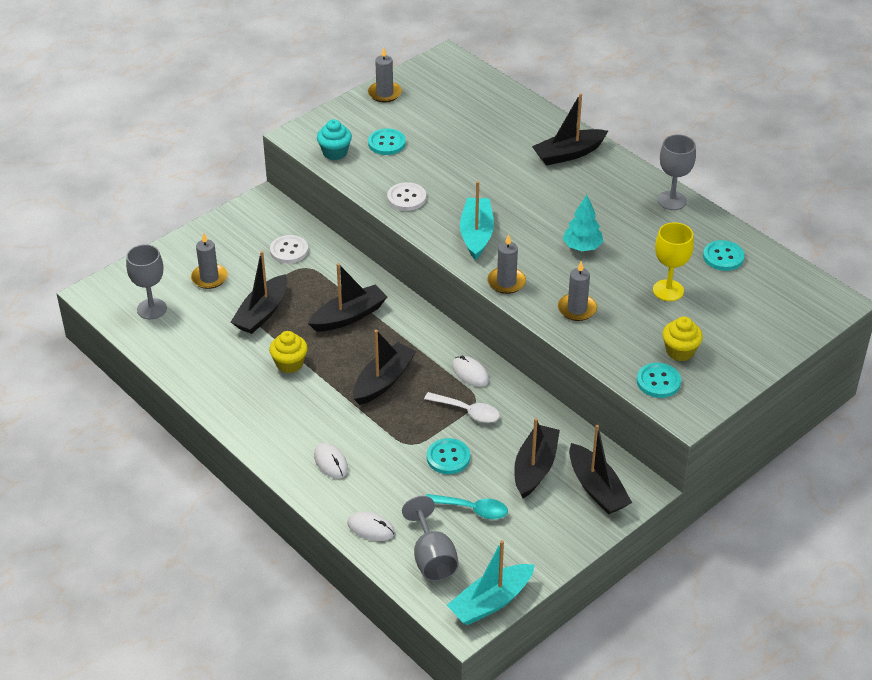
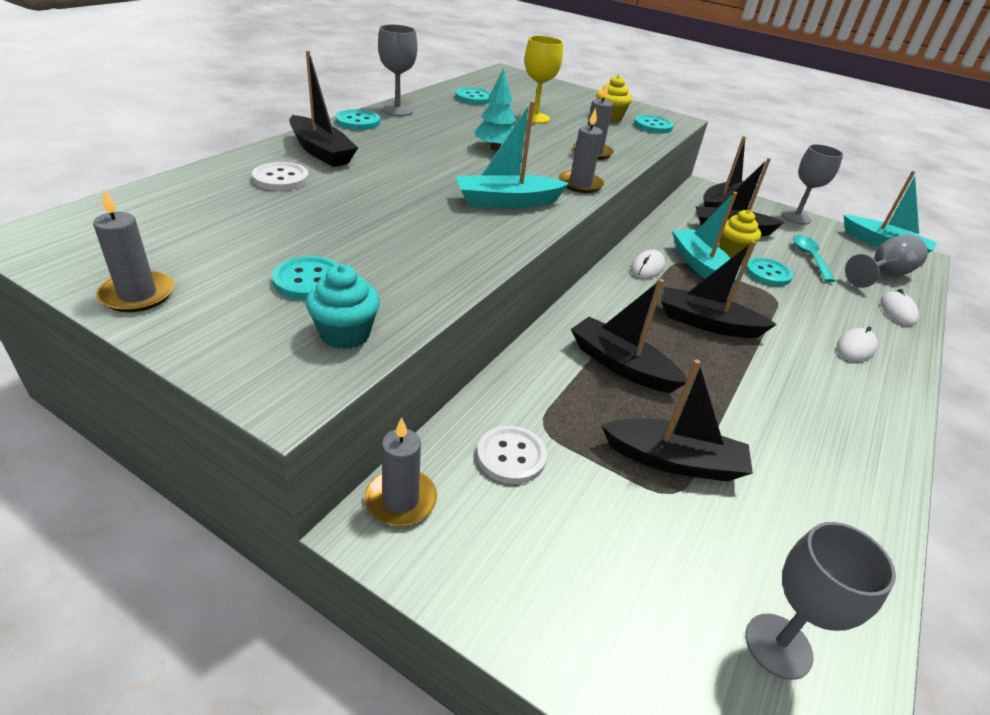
camera: 110 degrees left, 5 degrees down
grey candle [191,233,228,289] -> grey candle moved to [364,417,437,526]
yellow cupcake [269,331,308,373] -> yellow cupcake moved to [719,210,761,258]
white button [387,182,426,211] -> white button moved to [252,162,309,191]
white spoon [424,392,500,423] -> turquoise boat [672,192,739,284]
none -> turquoise button [336,109,380,130]
none -> grey goblet [782,144,843,225]

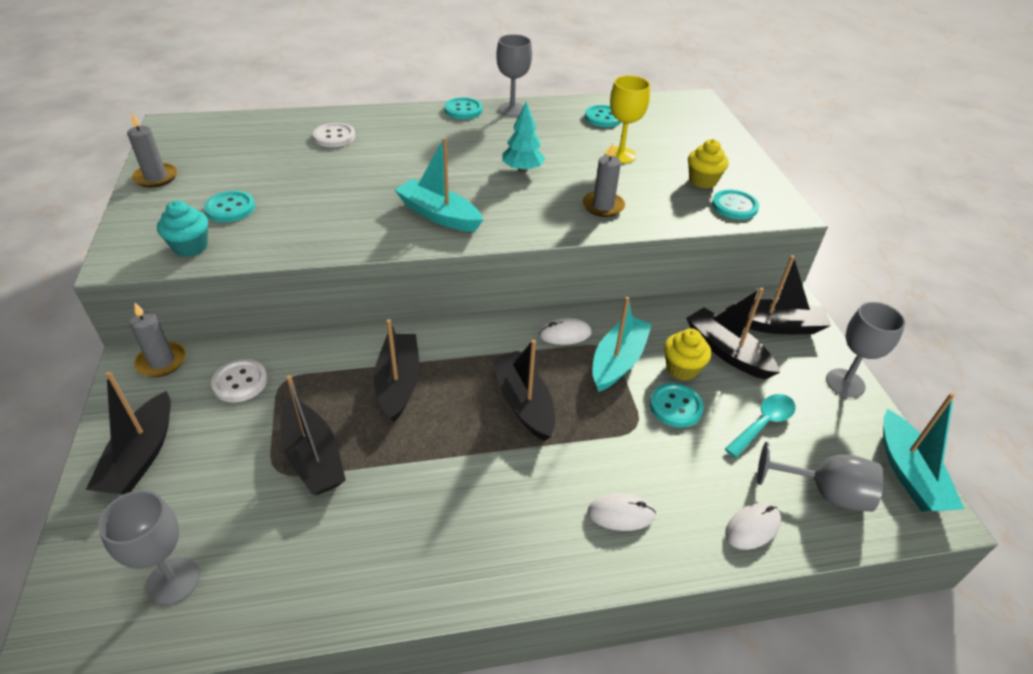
camera: 50 degrees right, 5 degrees up
black boat [289,50,358,167] -> black boat moved to [86,371,171,495]
grey candle [559,108,604,193] -> none

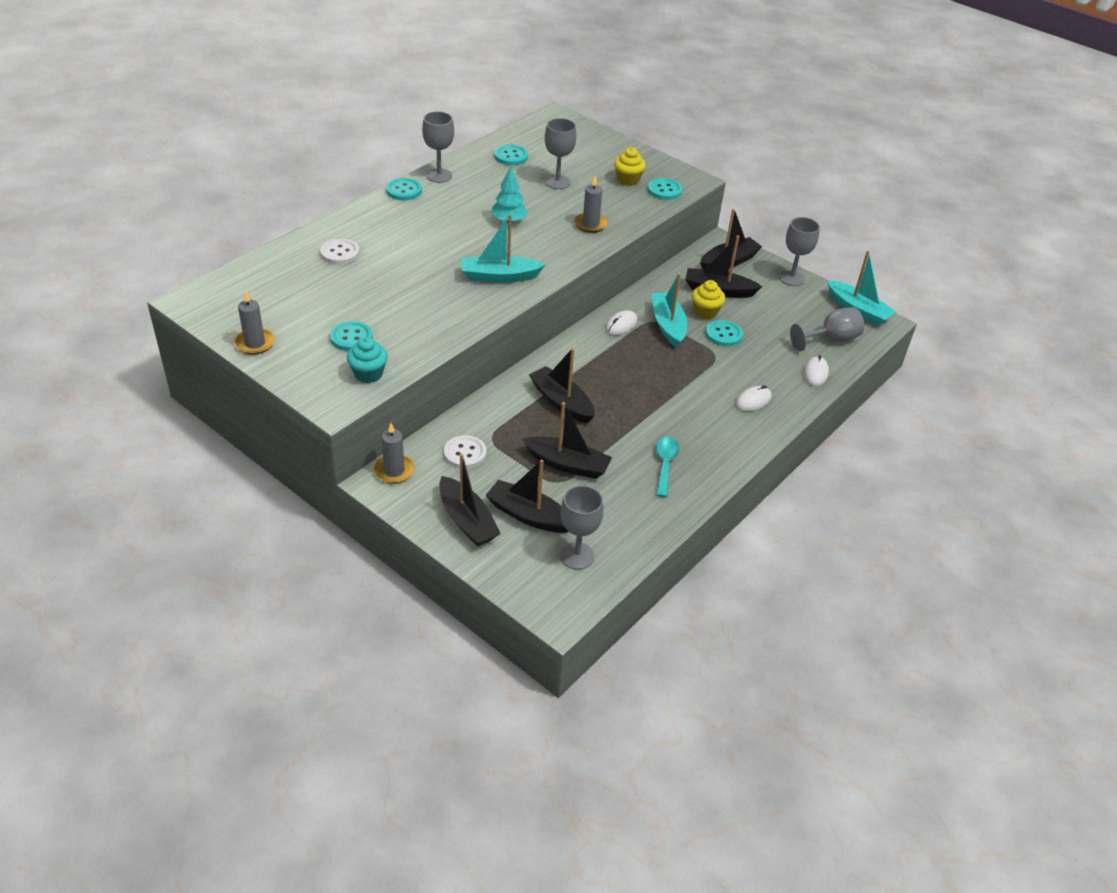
camera: 40 degrees left, 0 degrees up
black boat [491,339,555,441] -> black boat moved to [486,460,568,533]
yellow goblet [606,76,650,163] -> grey goblet [545,118,576,189]
turquoise spoon [725,394,796,458] -> turquoise spoon moved to [656,437,680,497]

